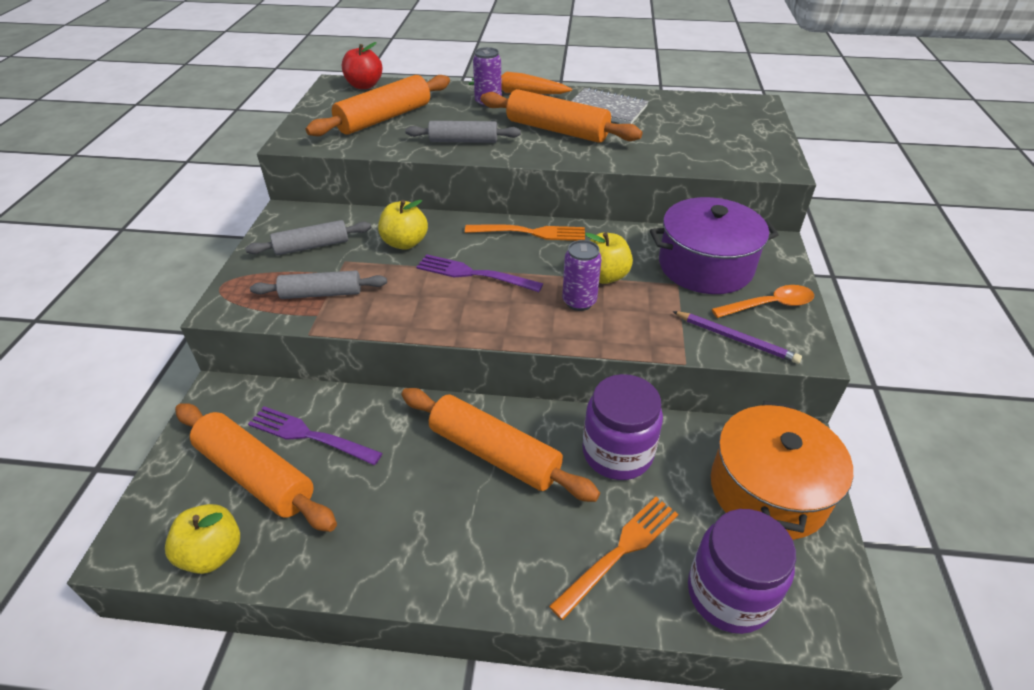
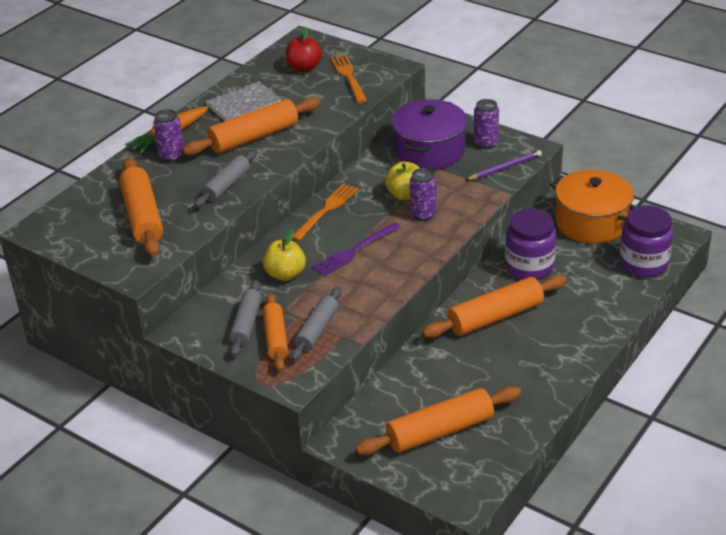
camera: 60 degrees left, 5 degrees down
yellow apple [165,504,240,574] -> none
purple fork [248,406,383,465] -> none
red apple [342,42,382,89] -> red apple moved to [286,27,322,72]
orange fork [549,497,678,620] -> orange fork moved to [331,54,367,103]
orange spoon [712,285,814,318] -> purple can [474,99,499,149]
none -> orange rolling pin [262,293,288,371]

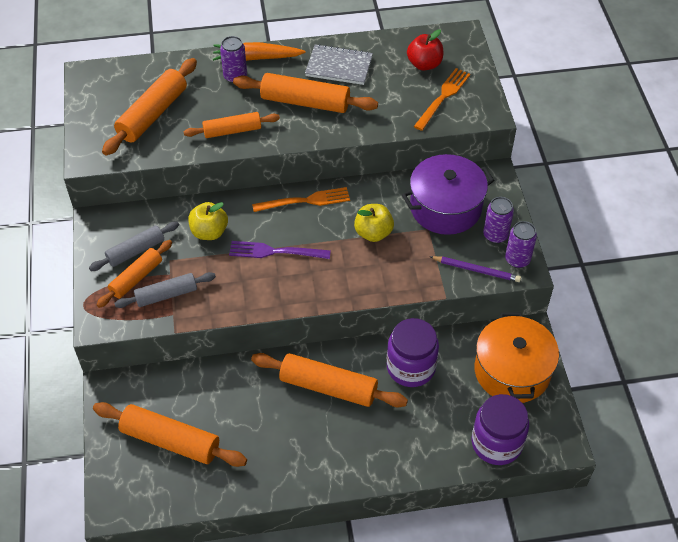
camera: 45 degrees right, 15 degrees up
grey rolling pin [194,150,256,208] -> orange rolling pin [183,112,280,138]
purple can [410,168,437,221] -> purple can moved to [505,221,537,268]

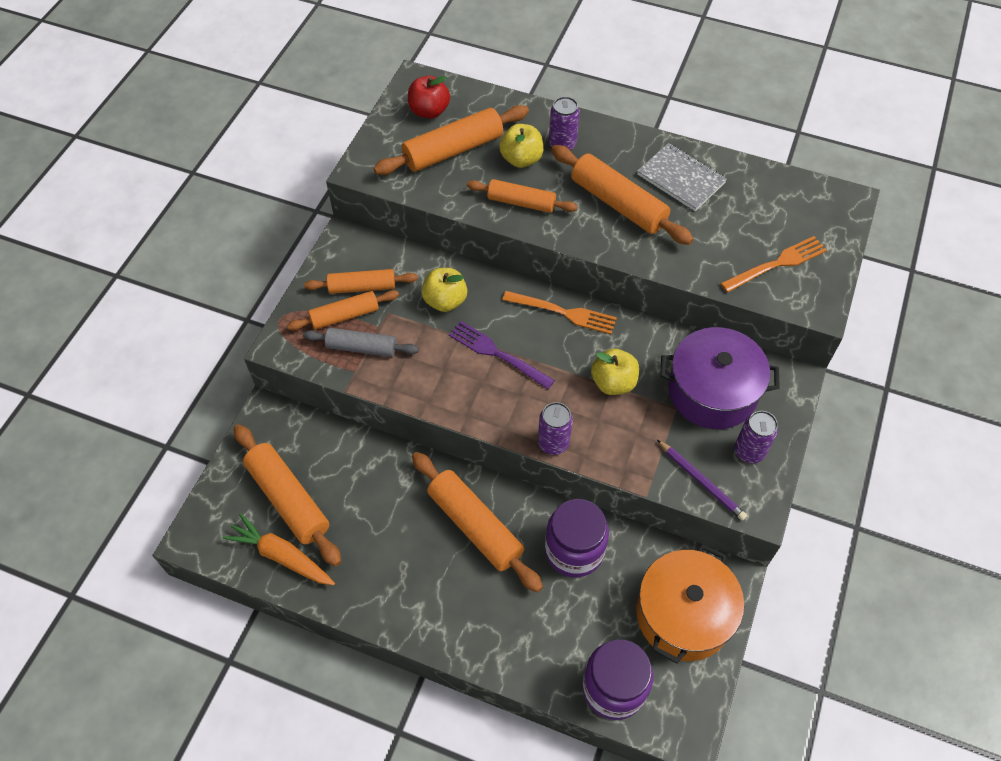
camera: 30 degrees right, 5 degrees up
grey rolling pin [89,221,179,271] -> orange rolling pin [304,269,418,294]
orange carrot [213,42,306,61] -> orange carrot moved to [223,513,335,585]
red apple [407,29,443,71] -> red apple moved to [408,75,450,119]
purple can [505,221,537,268] -> purple can moved to [538,402,573,455]
none -> yellow apple [499,124,544,168]

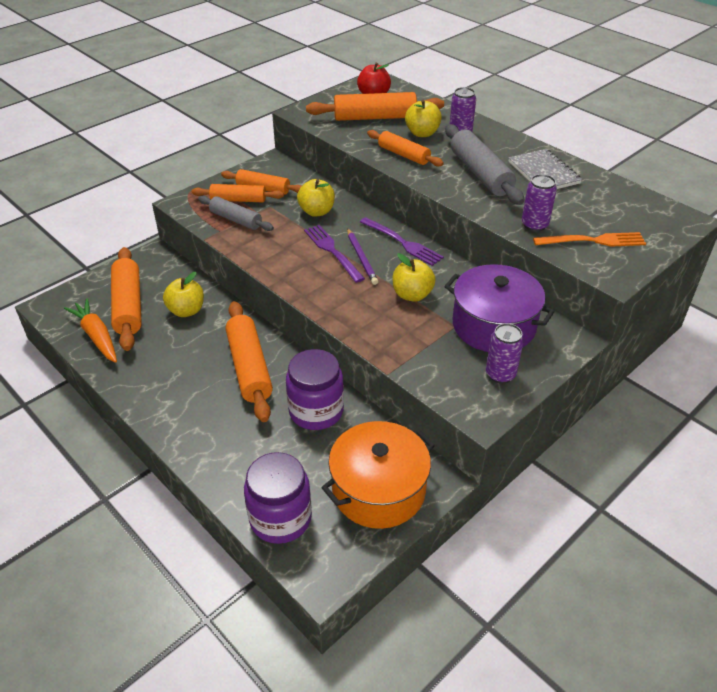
camera: 25 degrees right, 15 degrees down
orange fork [502,291,617,334] -> purple fork [360,217,444,266]
purple can [538,402,573,455] -> purple can moved to [522,174,557,232]
orange rolling pin [551,145,693,245] -> grey rolling pin [445,124,524,205]
purple pencil [657,440,747,521] -> purple pencil moved to [347,228,378,285]
none -> yellow apple [163,272,204,317]

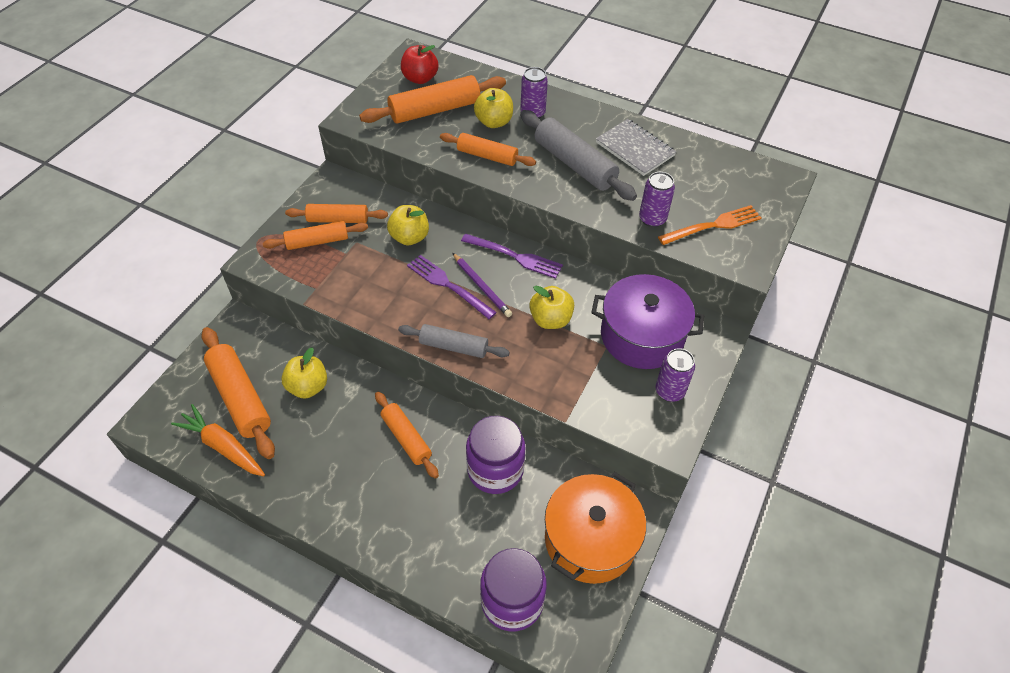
camera: 20 degrees left, 10 degrees up
grey rolling pin [198,196,274,231] -> grey rolling pin moved to [398,324,510,358]
orange rolling pin [225,301,273,422] -> orange rolling pin [375,392,439,478], size x0.64

